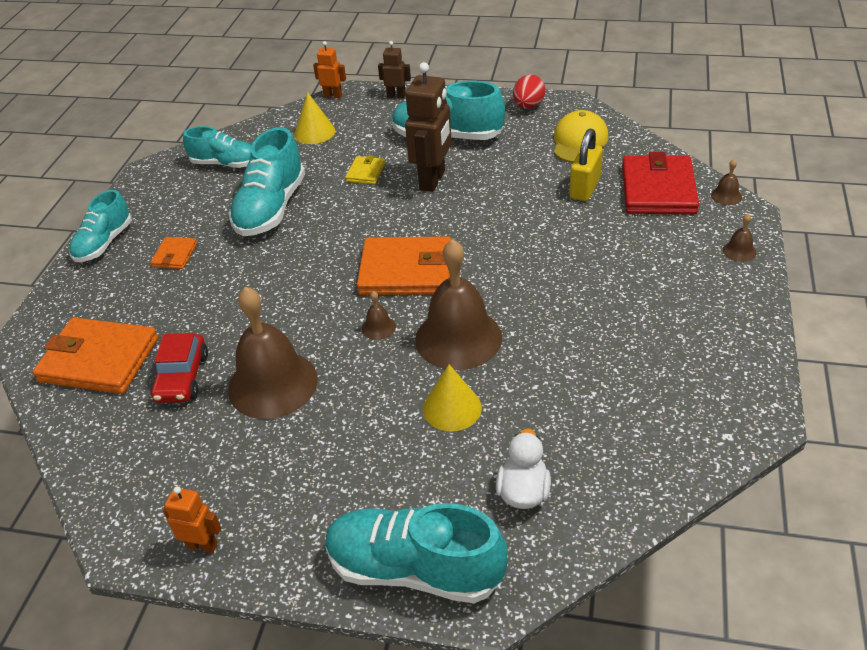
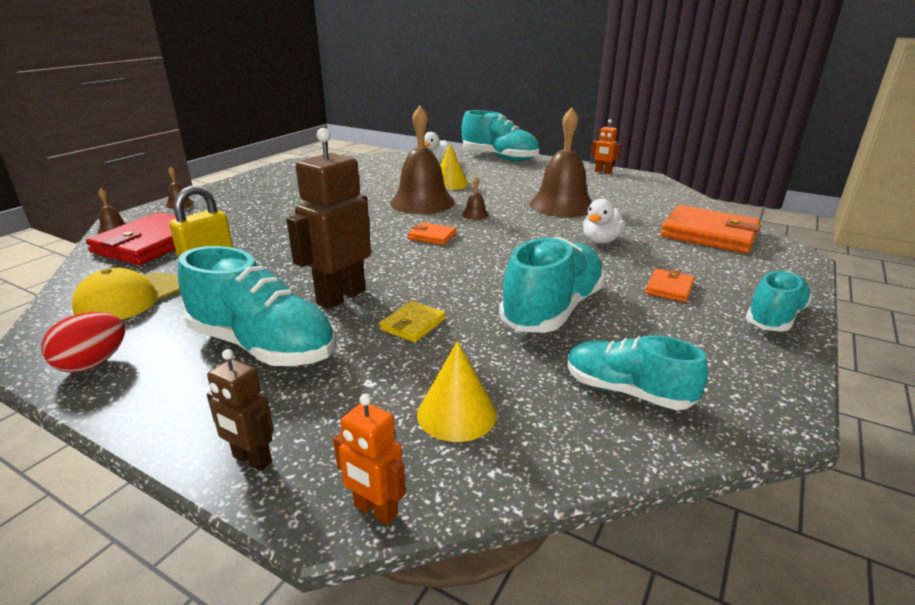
camera: 165 degrees left, 15 degrees down
red car [151,333,208,403] -> none
orange wallet [357,236,451,295] -> orange wallet [408,222,457,245], size x0.48
none -> white duck [583,199,626,244]

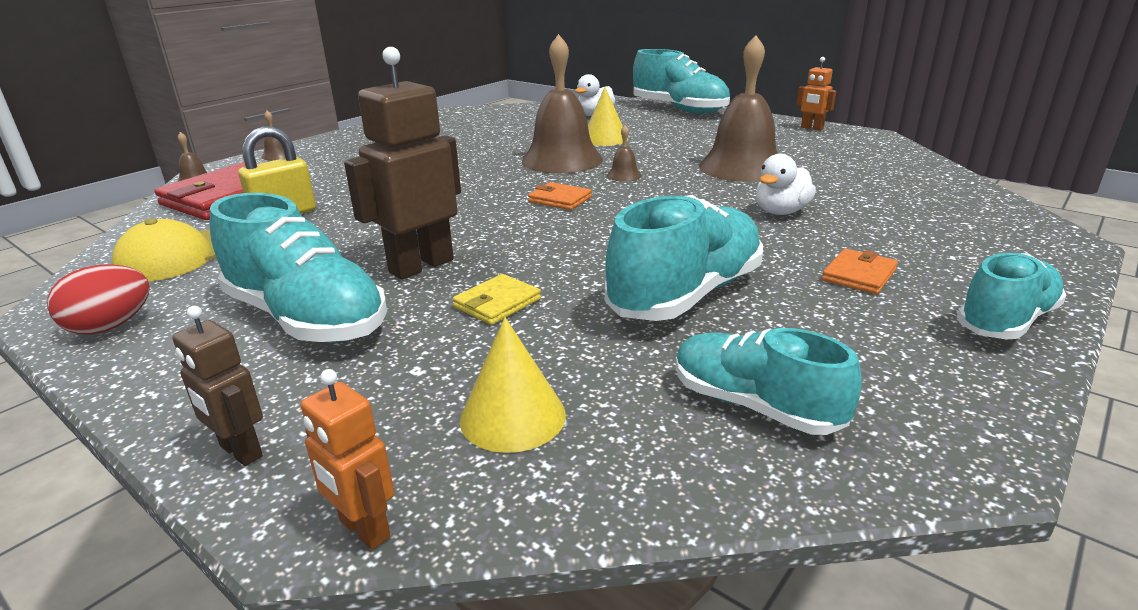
camera: 10 degrees right, 0 degrees up
orange wallet [660,205,761,253] -> none

